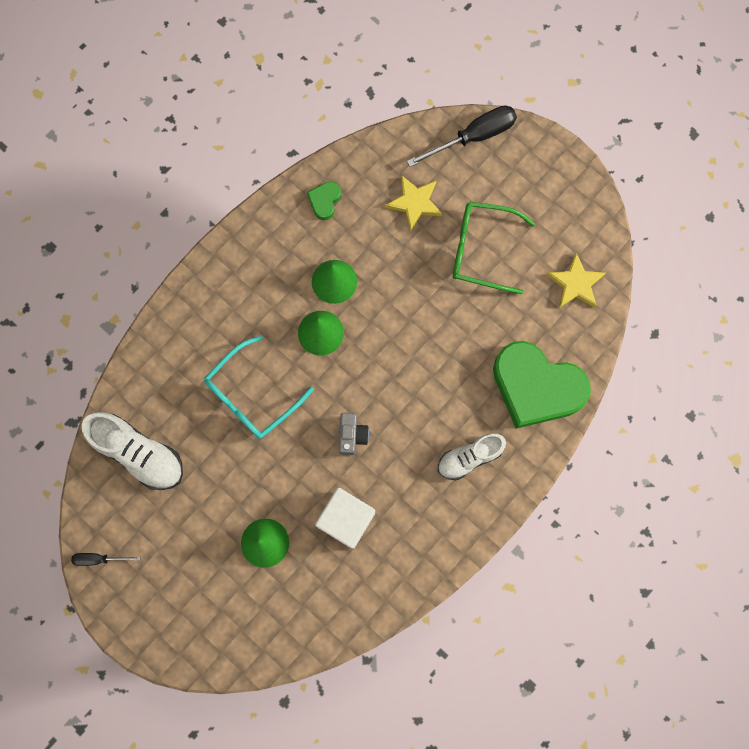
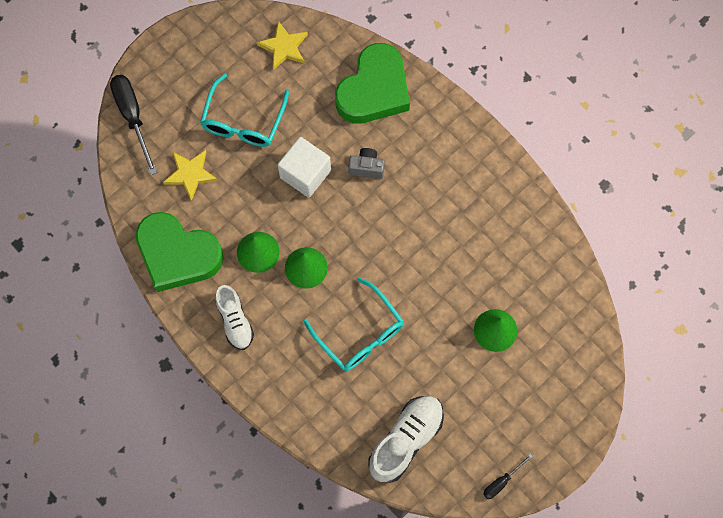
camera: 85 degrees left, 5 degrees down
black screwdriver [71,553,140,566] -> black screwdriver turned 45 degrees clockwise [483,454,533,499]
green heart [307,181,341,220] -> green heart [136,212,223,292], size x2.41
white cube [315,488,375,549] -> white cube moved to [278,137,331,198]
grey camera [339,413,369,455] -> grey camera moved to [348,148,385,179]
white shoe [438,433,506,480] -> white shoe moved to [215,285,254,350]
green glasses [453,202,535,294] -> turquoise glasses [200,73,289,147]

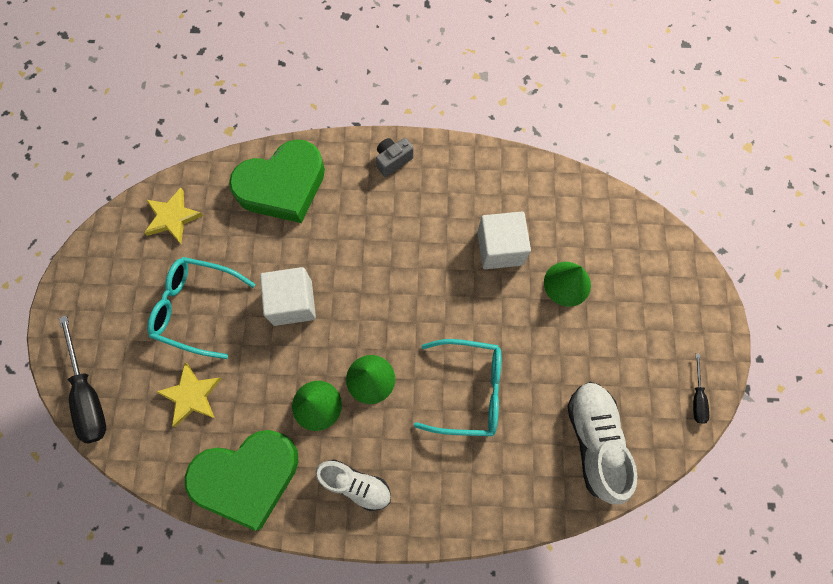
camera: 45 degrees left, 0 degrees up
black screwdriver [110,75,157,175] -> black screwdriver turned 135 degrees counterclockwise [59,315,106,443]
turquoise glasses [200,73,289,147] -> turquoise glasses turned 135 degrees clockwise [147,257,255,359]
green heart [335,43,410,124] -> green heart turned 75 degrees clockwise [229,139,325,223]
grey camera [348,148,385,179] -> grey camera moved to [376,138,413,177]
none -> white cube [477,212,531,269]

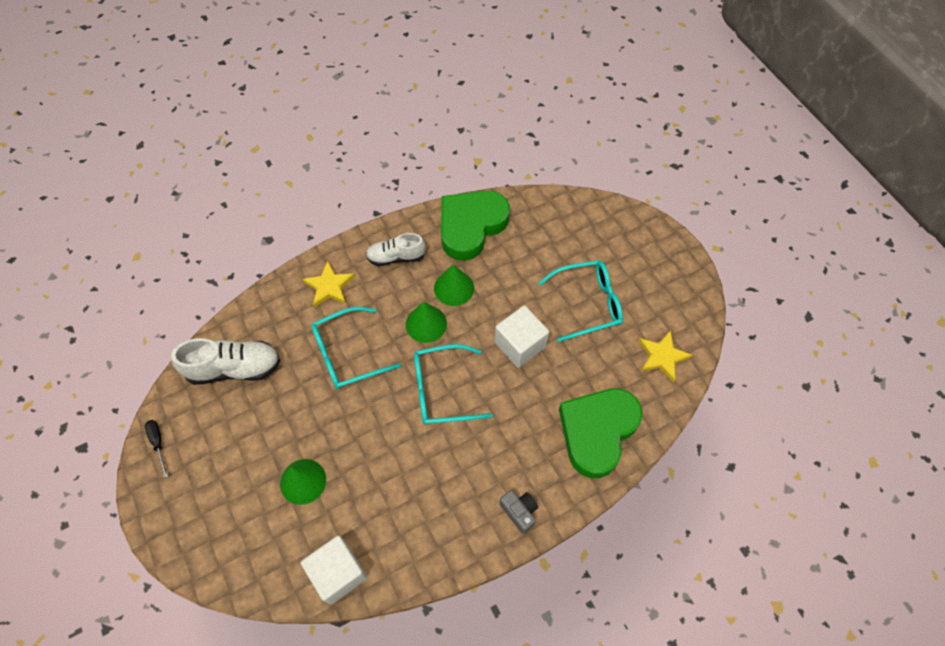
camera: 150 degrees right, 10 degrees down
black screwdriver [59,315,106,443] -> none
yellow star [157,363,221,427] -> yellow star moved to [303,261,355,307]
grey camera [376,138,413,177] -> grey camera turned 60 degrees counterclockwise [499,490,538,534]
white cube [477,212,531,269] -> white cube moved to [301,535,367,604]
white shoe [567,382,637,505] -> white shoe turned 60 degrees counterclockwise [171,338,281,385]
none -> turquoise glasses [414,344,493,425]

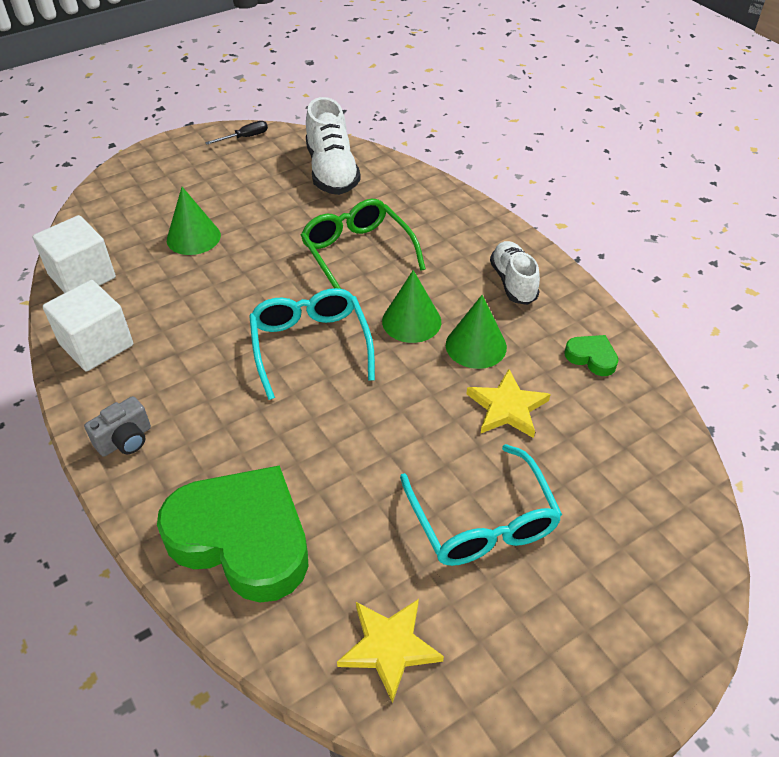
camera: 85 degrees right, 15 degrees down
yellow star [303,261,355,307] -> yellow star moved to [466,369,551,438]
turquoise glasses [311,307,401,389] -> green glasses [300,199,426,289]
green heart [441,191,510,261] -> green heart [564,335,619,376], size x0.41
white cube [495,305,549,368] -> white cube moved to [43,280,133,371]

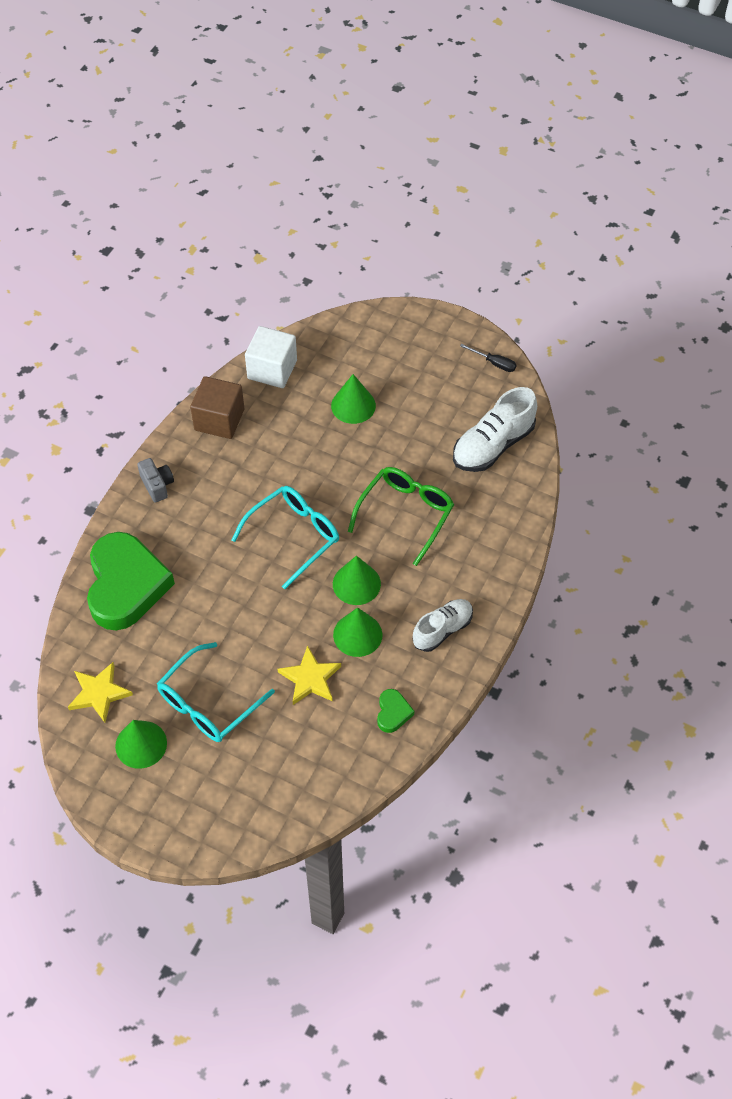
camera: 60 degrees right, 10 degrees up
white cube [43,280,133,371] -> brown cube [190,376,244,439]
grey camera [84,396,151,457] -> grey camera turned 135 degrees counterclockwise [137,458,174,503]
none -> green cone [115,720,167,769]

